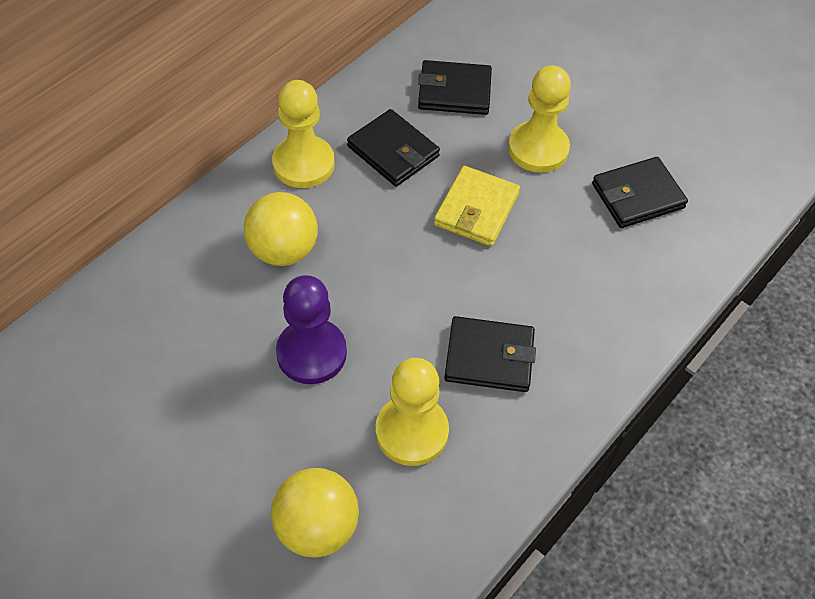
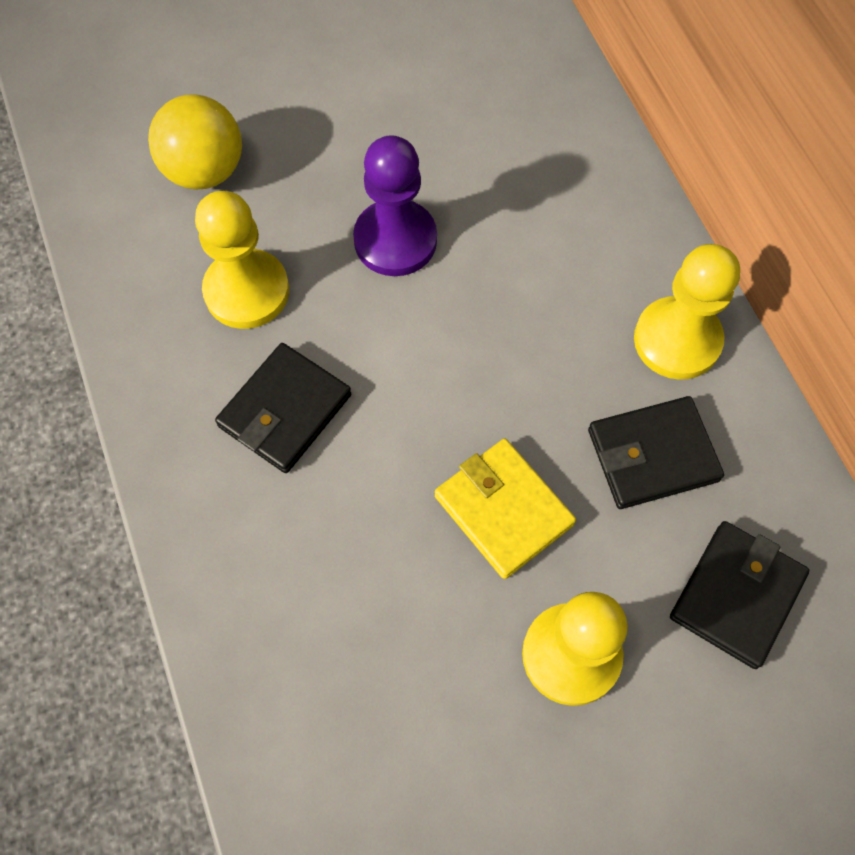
camera: 120 degrees right, 10 degrees up
yellow ball [244,192,318,266] -> none
black wallet [592,157,688,228] -> none

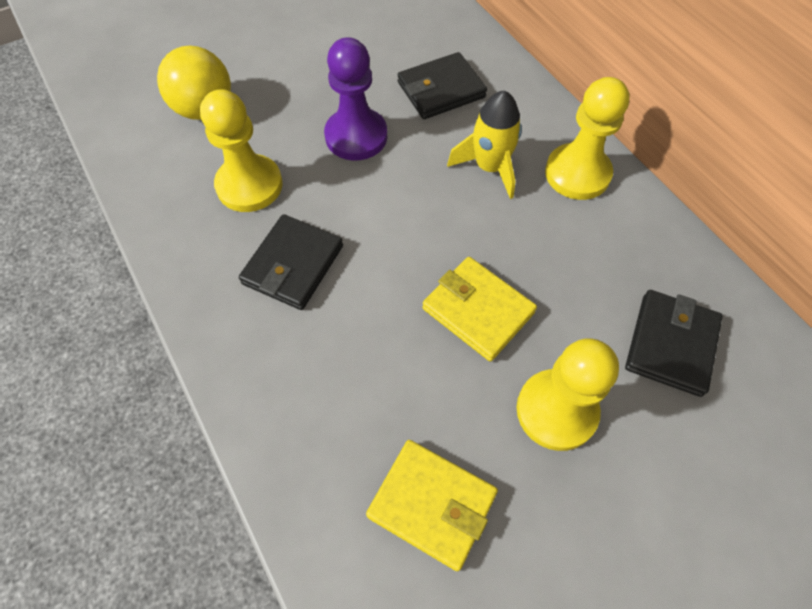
camera: 10 degrees left, 5 degrees down
black wallet [588,396,724,509] -> black wallet moved to [398,52,487,119]
none -> yellow wallet [366,440,498,571]
none -> yellow rocket [447,90,522,199]

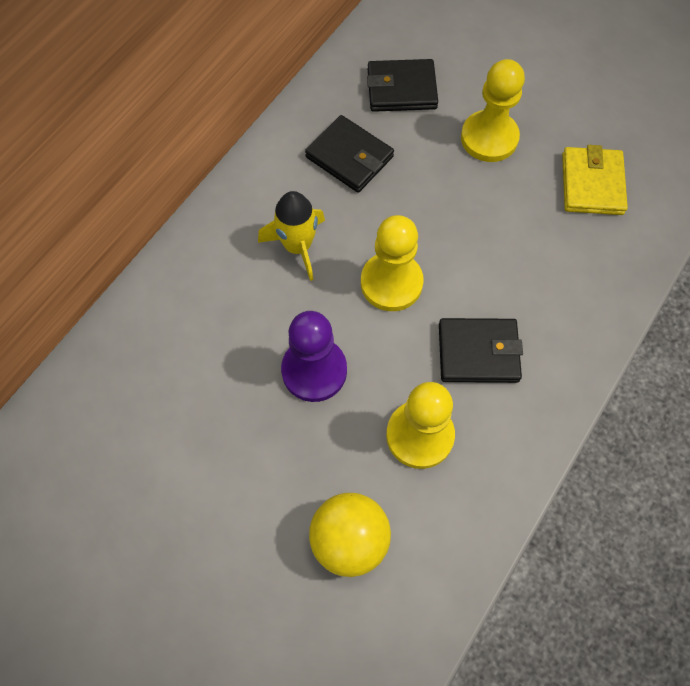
camera: 115 degrees left, 5 degrees up
black wallet [398,52,487,119] -> black wallet moved to [305,115,394,193]
yellow wallet [422,257,537,361] -> none
yellow pawn [545,77,630,200] -> yellow pawn moved to [361,215,424,311]

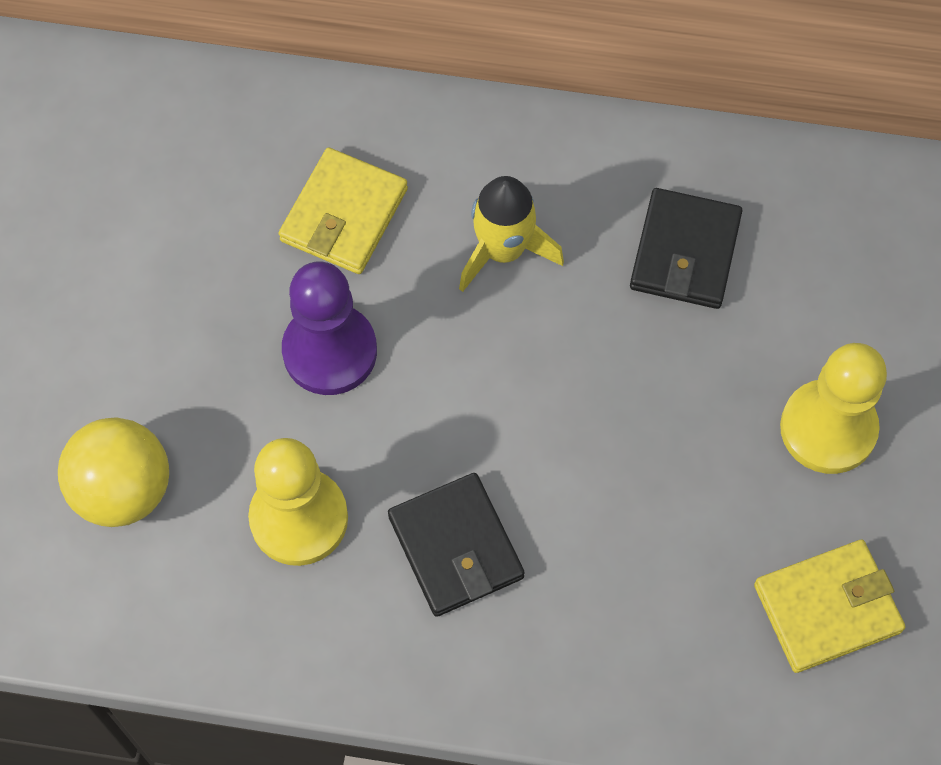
camera: 65 degrees right, 0 degrees up
yellow pawn [361,215,424,311] -> none
black wallet [367,59,438,112] -> none
none -> yellow wallet [279,147,408,274]

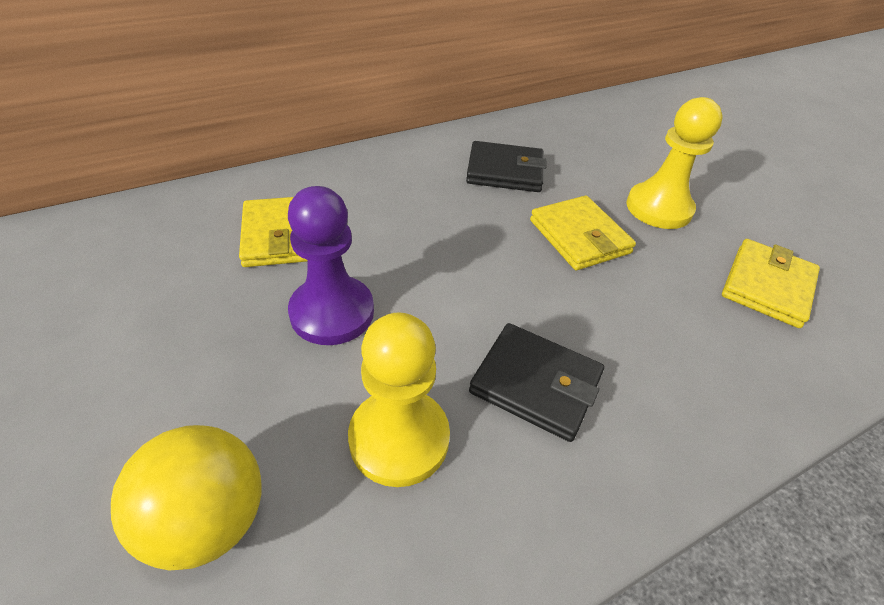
camera: 40 degrees left, 20 degrees down
yellow rocket [459,176,564,292] -> none
black wallet [630,188,742,309] -> black wallet turned 60 degrees counterclockwise [466,141,546,192]
none -> yellow wallet [530,196,636,270]

